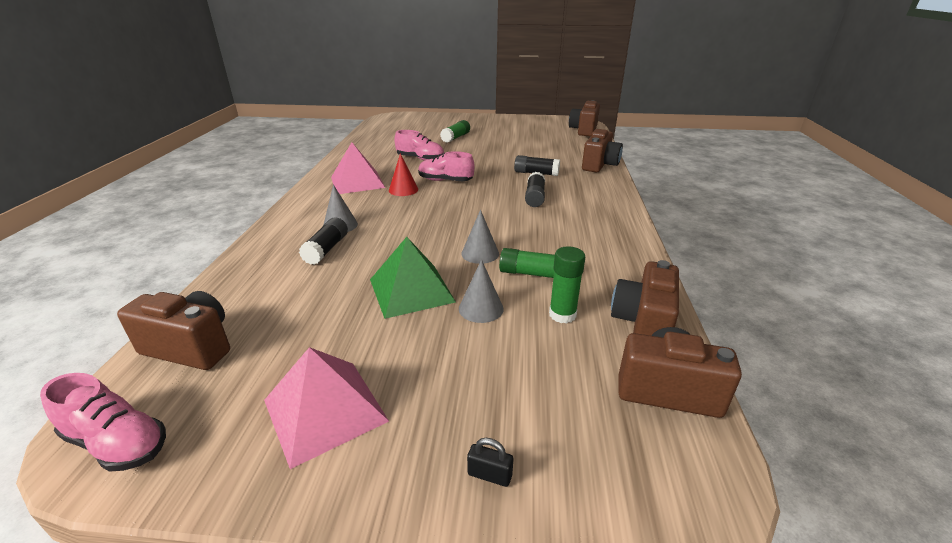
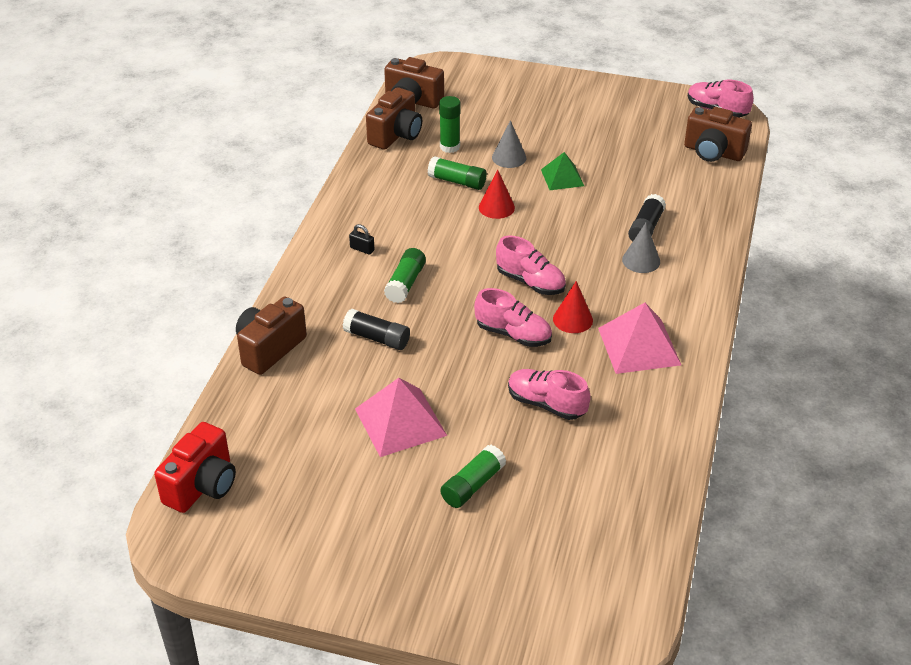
camera: 170 degrees left, 10 degrees up
pink pyramid [264,347,389,469] -> pink pyramid moved to [355,378,447,457]
green pyramid [370,237,456,319] -> green pyramid [541,152,584,190], size x0.62
grey cone [461,210,499,264] -> red cone [479,170,515,219]
black padlock [467,438,513,487] -> black padlock moved to [349,224,374,255]
black glue stick [525,172,545,207] -> green glue stick [384,248,426,303]
brown camera [569,101,600,136] -> red camera [154,422,236,513]
none -> pink shoe [496,236,566,295]

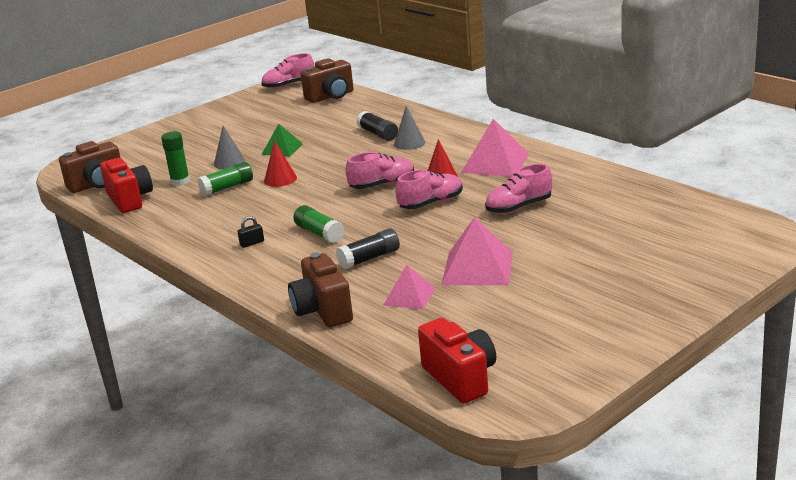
camera: 55 degrees left, 15 degrees down
brown camera [366,87,422,150] -> red camera [100,158,153,213]
green glue stick [440,445,506,508] -> none
none -> pink pyramid [384,265,436,309]

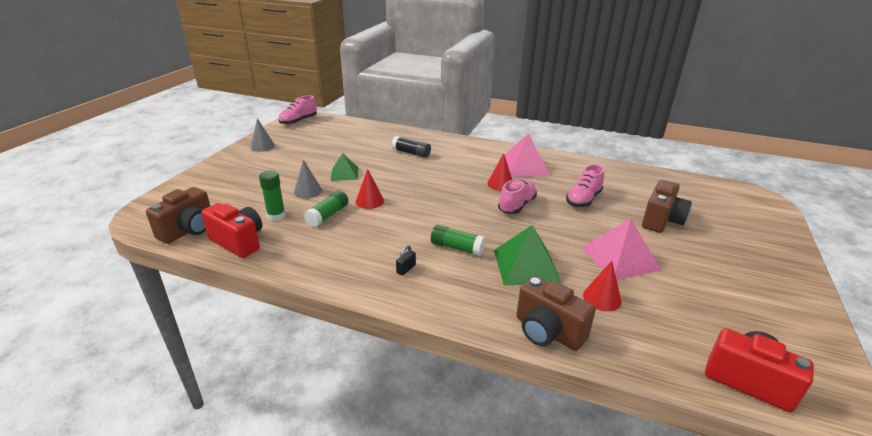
camera: 30 degrees left, 5 degrees up
brown camera [301,58,354,103] -> brown camera moved to [642,180,692,233]
black glue stick [336,228,400,269] -> green pyramid [494,225,562,286]
pink shoe [345,152,414,189] -> none
pink pyramid [384,265,436,309] -> red cone [583,261,622,311]
grey cone [394,106,425,150] -> grey cone moved to [251,118,275,152]

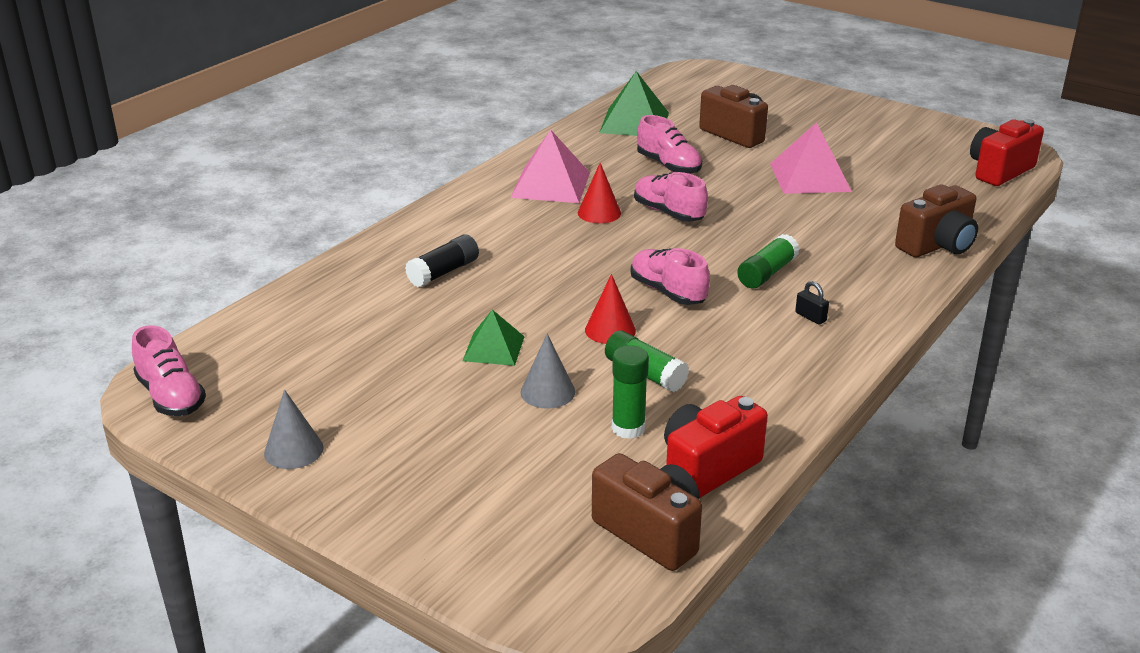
camera: 75 degrees left, 0 degrees up
green pyramid [494,225,562,286] -> green pyramid moved to [599,71,669,136]
red cone [583,261,622,311] -> none
none -> pink shoe [631,248,710,305]

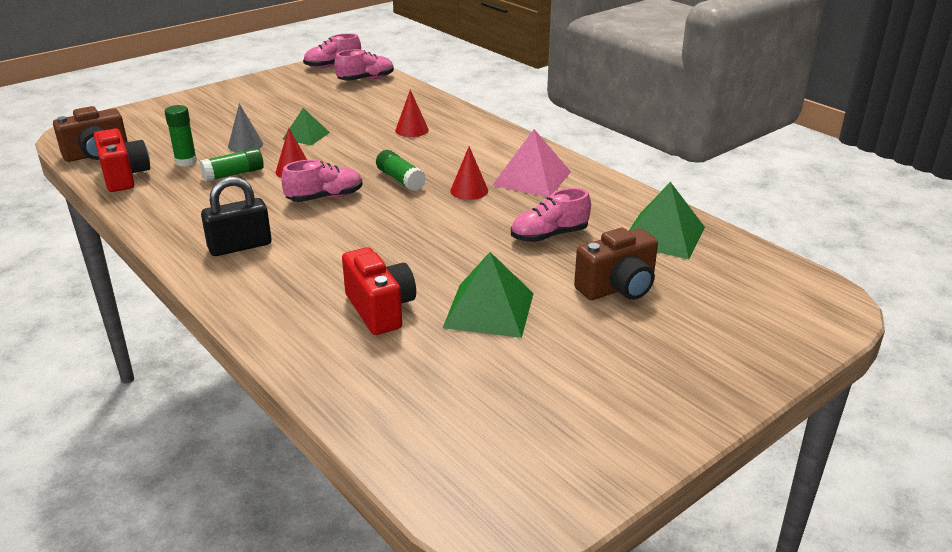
camera: 105 degrees right, 0 degrees up
grey cone [264,390,324,469] -> none
black glue stick [405,234,479,287] -> red cone [395,90,429,137]
pink shoe [634,172,708,222] -> pink shoe moved to [334,49,394,81]
green glue stick [737,234,800,288] -> green glue stick moved to [376,150,426,191]
pink pyramid [770,122,852,194] -> green pyramid [443,252,534,338]
black padlock [795,281,829,325] -> black padlock [201,177,272,256], size x2.21
brown camera [895,184,978,257] -> none
red camera [970,119,1044,186] -> red camera moved to [342,247,416,335]

